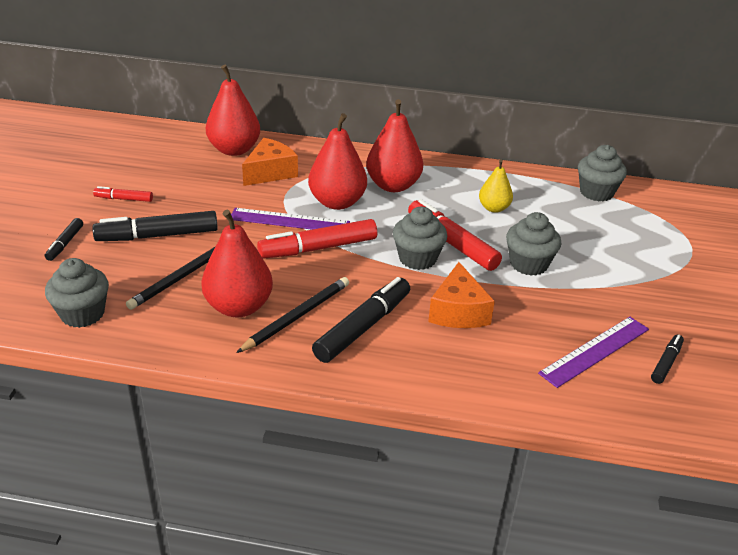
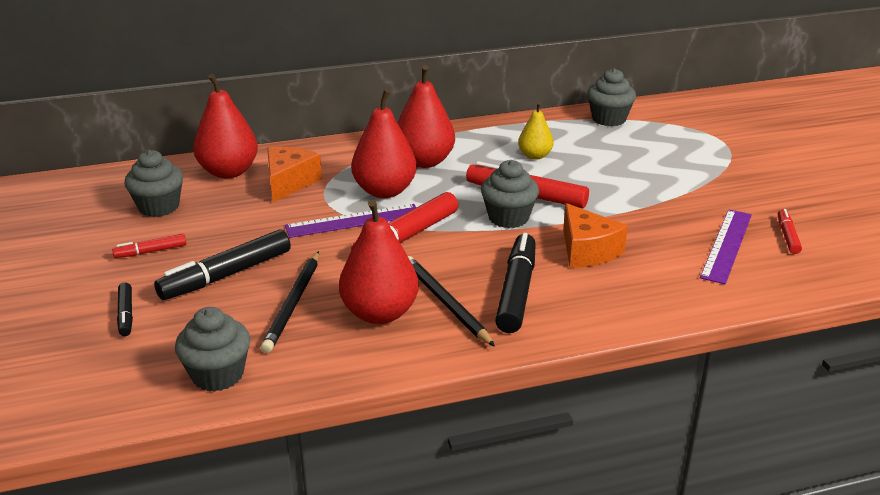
camera: 25 degrees left, 5 degrees down
black pencil [236,277,349,353] -> black pencil turned 45 degrees counterclockwise [408,256,495,347]
grey cupcake [506,212,562,276] -> grey cupcake moved to [124,150,183,217]
black marker [651,335,684,384] -> red marker [778,209,802,254]

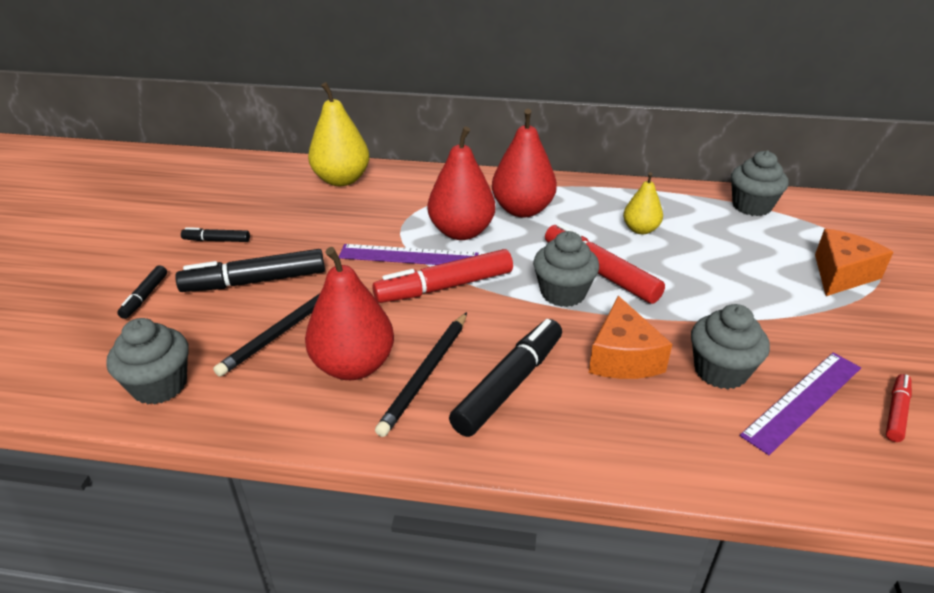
camera: 25 degrees right, 5 degrees up
red marker [112,234,186,258] -> black marker [181,227,250,242]
grey cupcake [124,150,183,217] -> grey cupcake moved to [691,304,770,389]
red pear [193,74,258,178] -> yellow pear [308,82,370,186]
orange cheese [267,147,322,202] -> orange cheese moved to [815,229,893,296]
black pencil [408,256,495,347] -> black pencil turned 150 degrees counterclockwise [375,312,467,437]

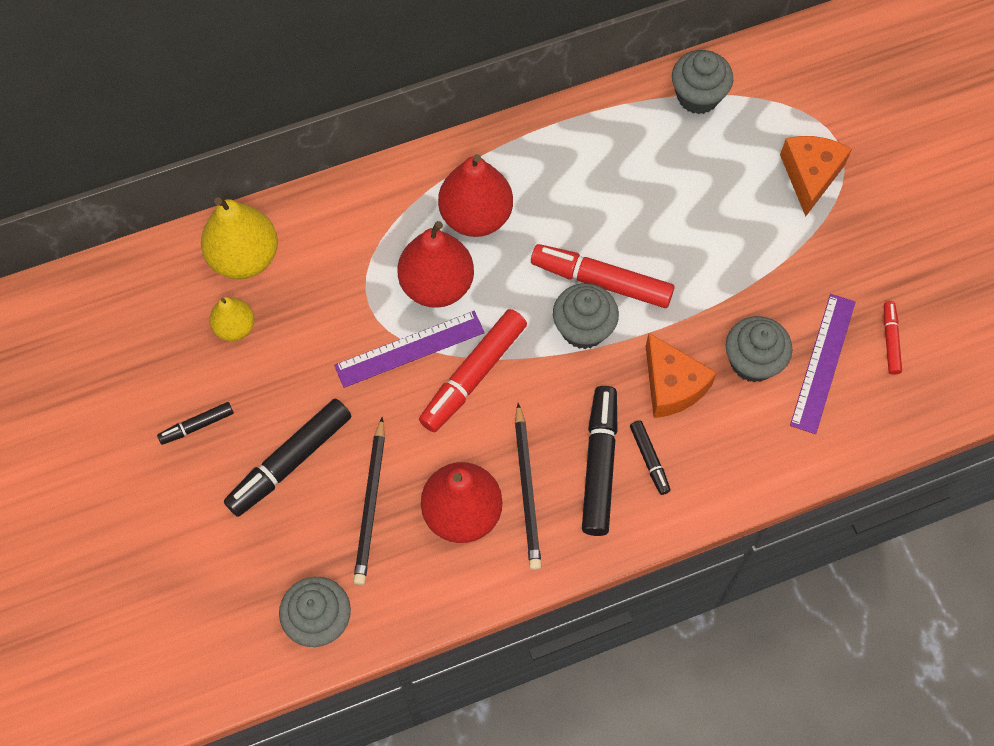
camera: 30 degrees left, 30 degrees up
black marker [117,265,167,319] -> black marker moved to [630,421,671,495]
yellow pear [623,172,663,234] -> yellow pear moved to [209,297,255,341]

